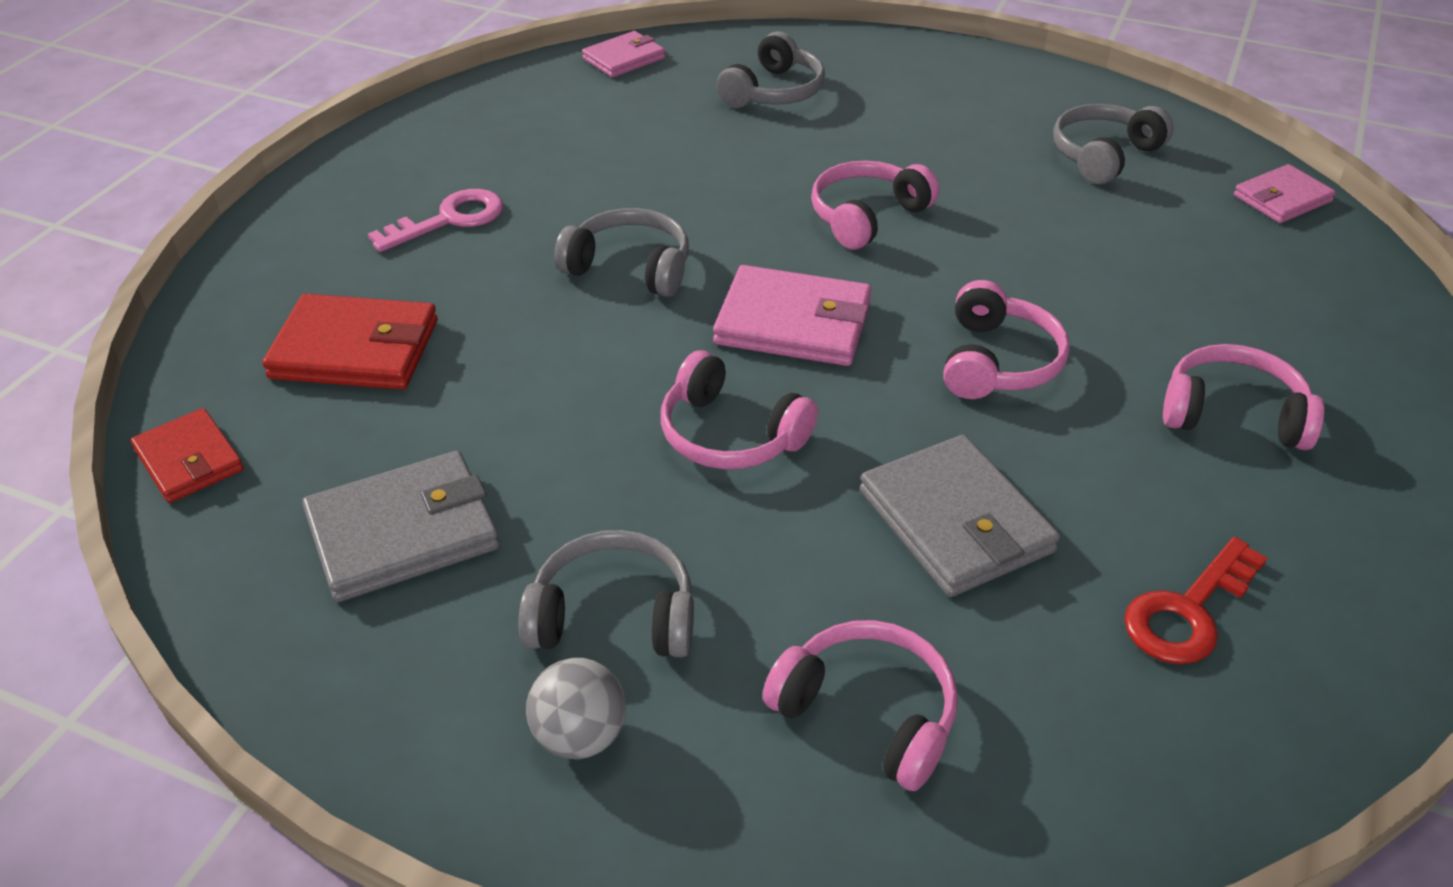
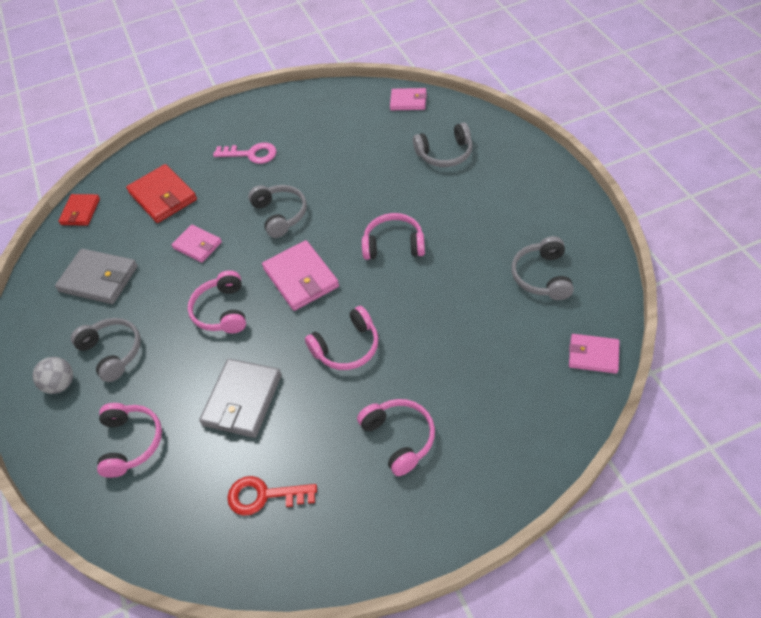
camera: 50 degrees right, 10 degrees up
grey headphones [1053,104,1174,184] -> grey headphones turned 90 degrees counterclockwise [511,236,574,300]
none -> pink wallet [171,225,222,263]

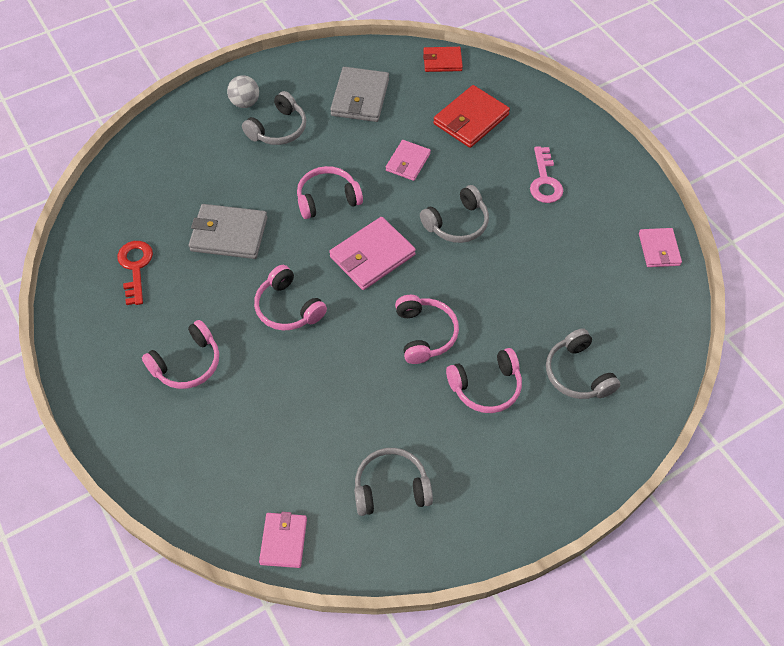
camera: 75 degrees right, 5 degrees up
pink headphones [97,403,162,478] -> pink headphones moved to [446,348,522,413]
pink wallet [390,88,427,110] -> pink wallet moved to [639,228,682,267]

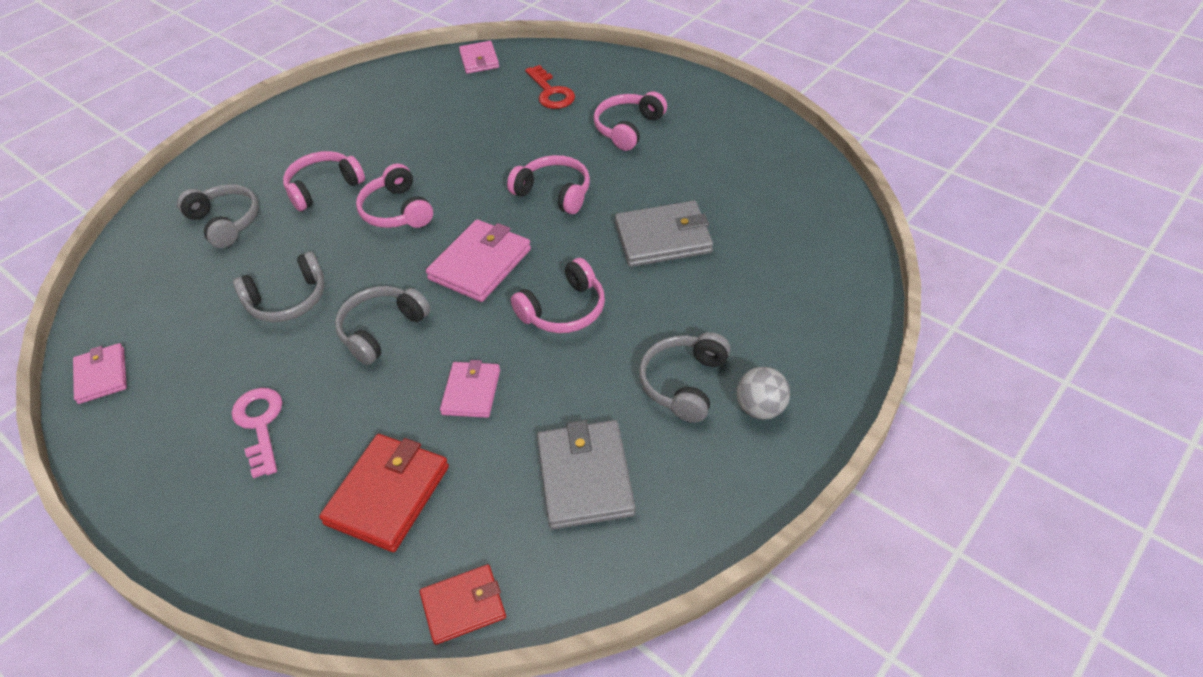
camera: 165 degrees right, 10 degrees down
red key [117,241,153,305] -> red key moved to [525,65,575,109]
grey headphones [354,448,433,516] -> grey headphones moved to [233,252,324,322]

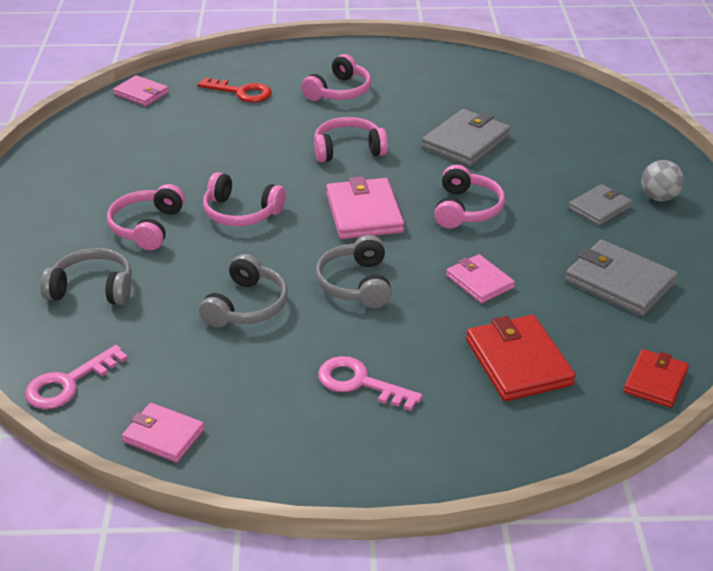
camera: 45 degrees left, 10 degrees down
pink headphones [594,91,667,151] -> pink headphones turned 135 degrees counterclockwise [301,54,371,101]
grey headphones [639,332,731,423] -> grey wallet [568,184,632,226]
none -> pink key [25,345,128,409]

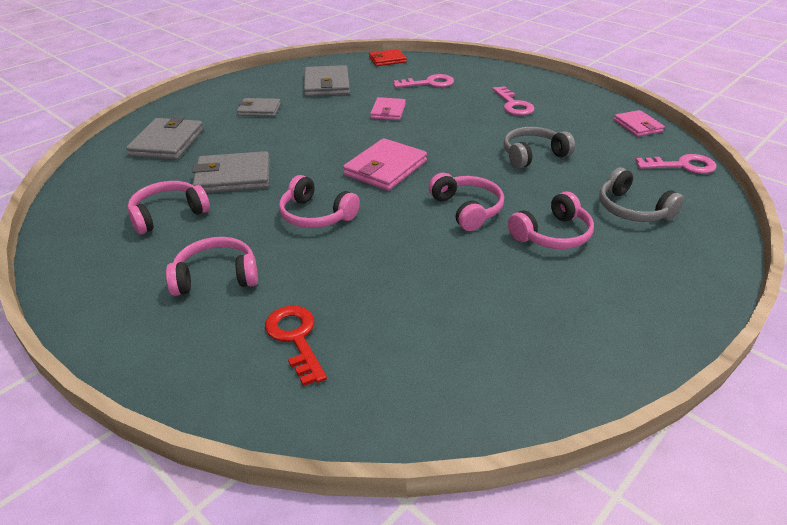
camera: 135 degrees left, 0 degrees up
pink wallet [113,75,169,106] -> none
grey headphones [315,235,392,308] -> none
pink headphones [434,164,505,228] -> pink headphones moved to [128,181,210,234]
red wallet [466,315,576,401] -> pink key [394,74,454,88]
grey ball [641,160,684,201] -> none
none -> grey wallet [126,116,203,160]

